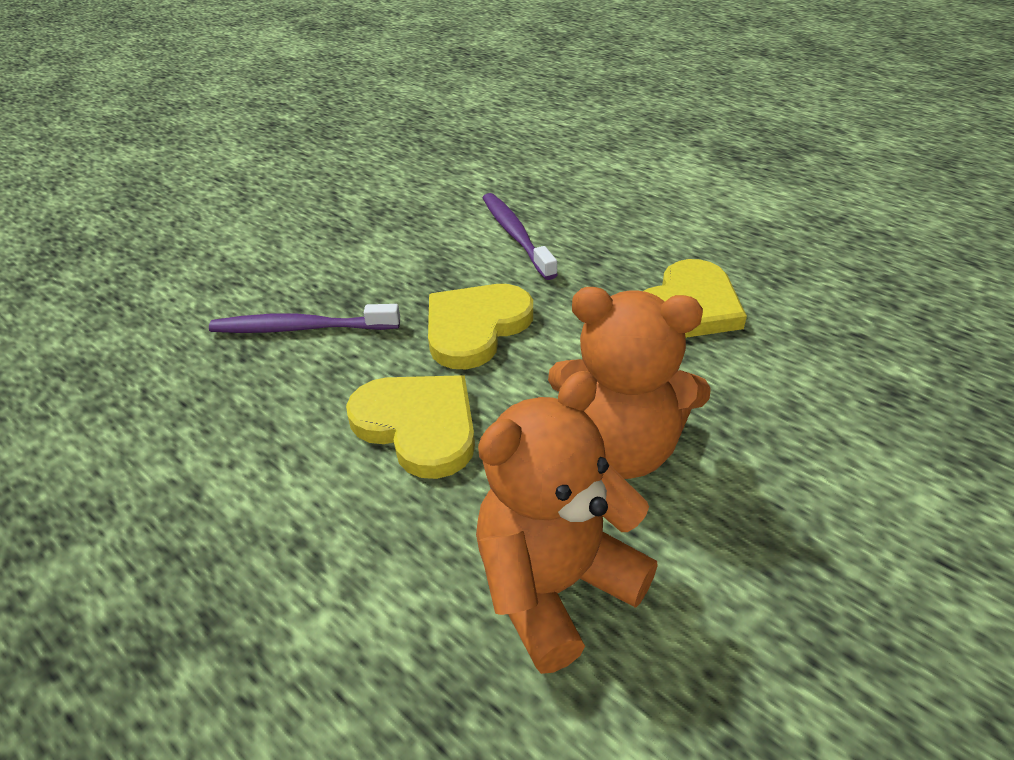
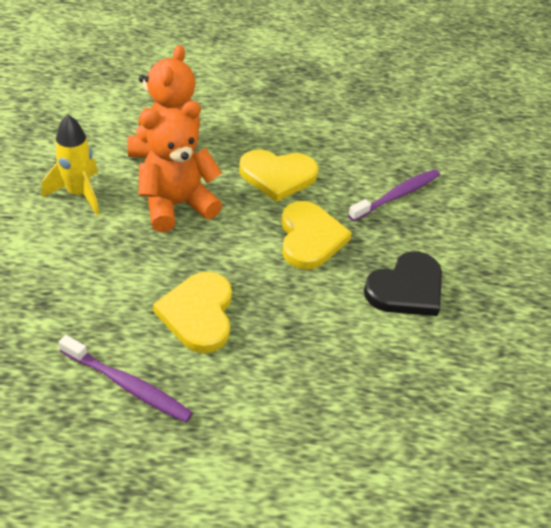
camera: 135 degrees right, 5 degrees up
purple toothbrush [483,193,558,280] -> purple toothbrush moved to [59,335,193,422]
none -> yellow rocket [42,114,99,215]
none -> black heart [364,251,442,316]

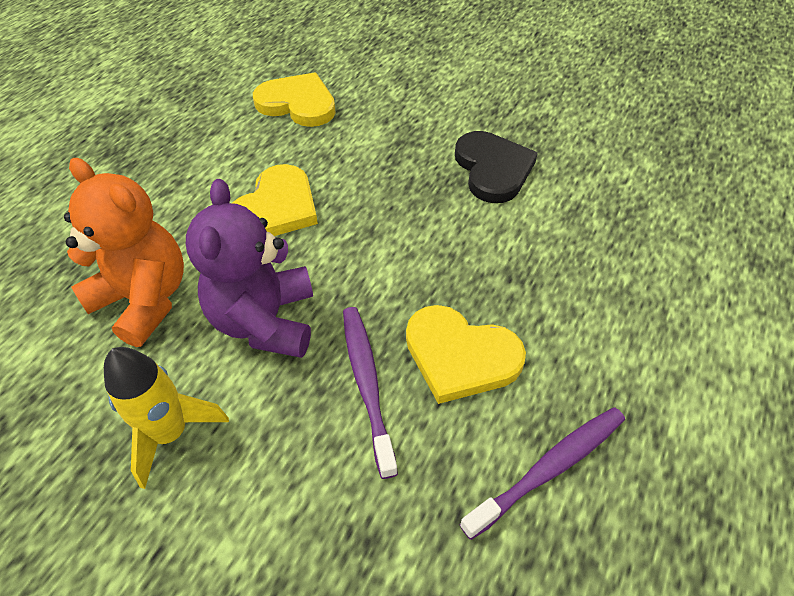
camera: 60 degrees left, 5 degrees up
orange teddy bear [138,101,222,232] -> purple teddy bear [186,179,313,358]
yellow heart [281,201,352,270] -> yellow heart moved to [253,72,336,127]
purple toothbrush [348,169,440,221] -> purple toothbrush moved to [343,307,398,479]

